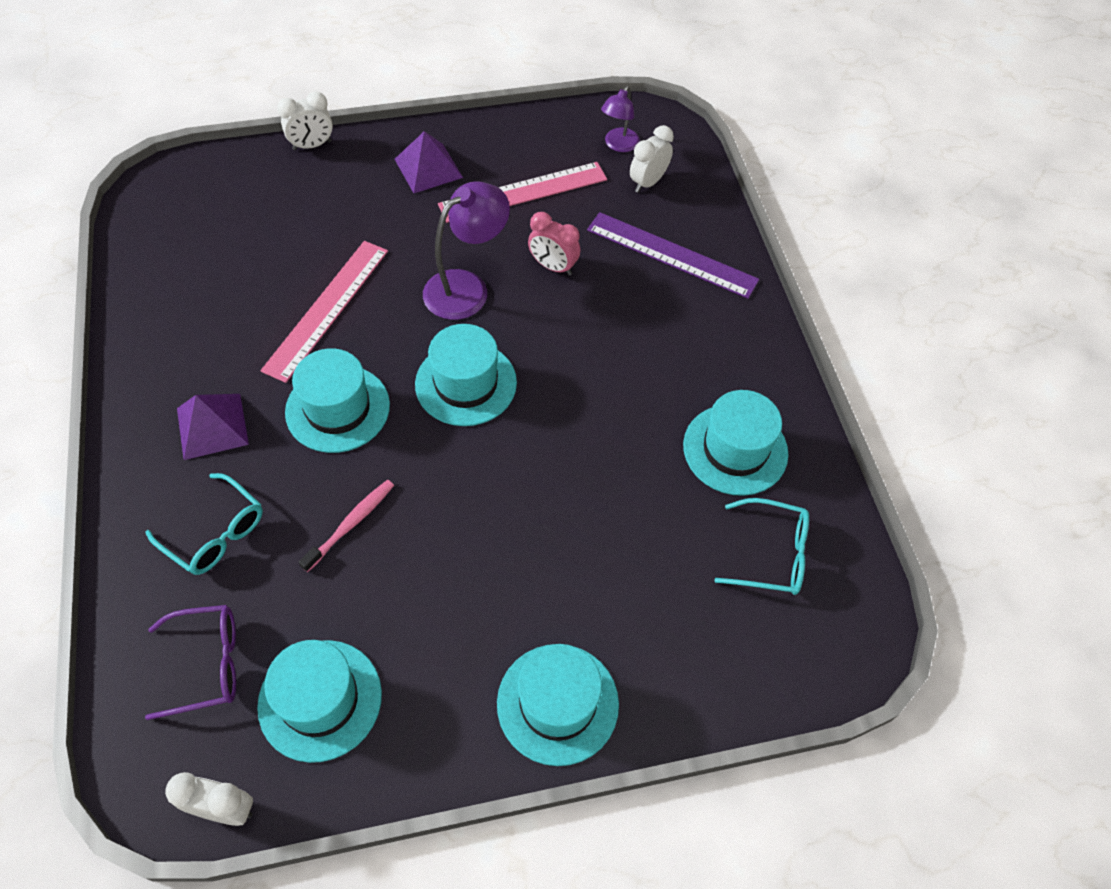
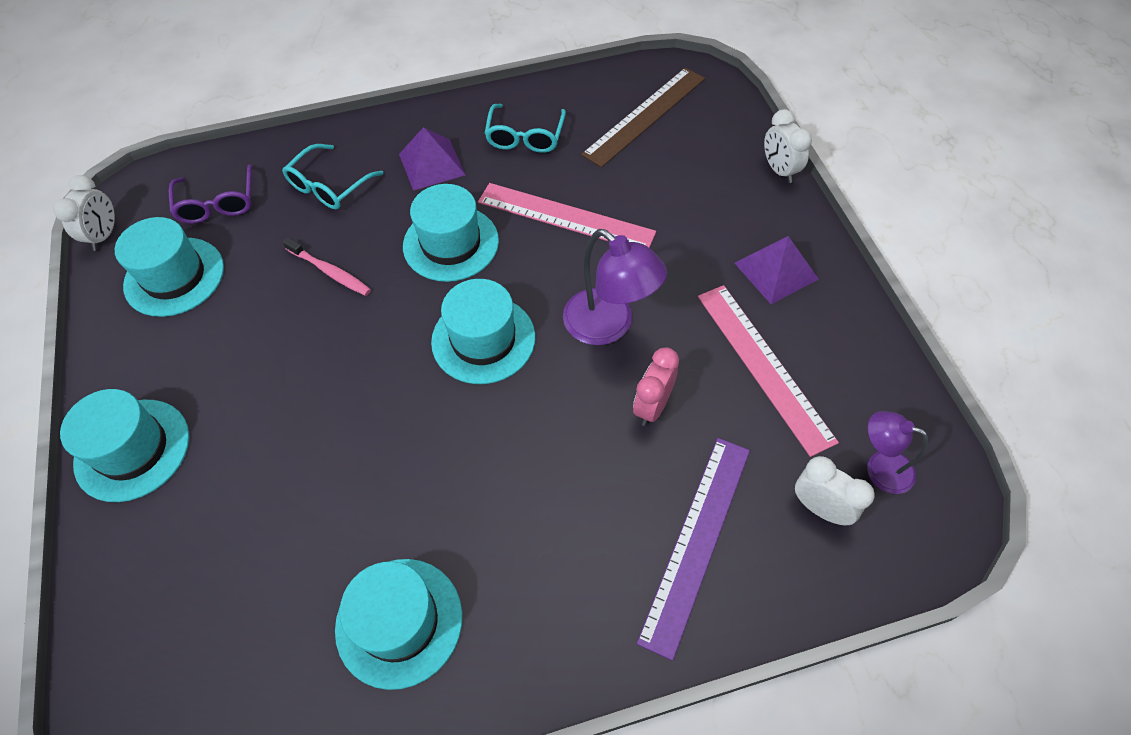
camera: 90 degrees right, 0 degrees up
turquoise glasses [714,498,809,595] -> turquoise glasses moved to [484,104,566,153]
none -> brown ruler [581,68,705,168]

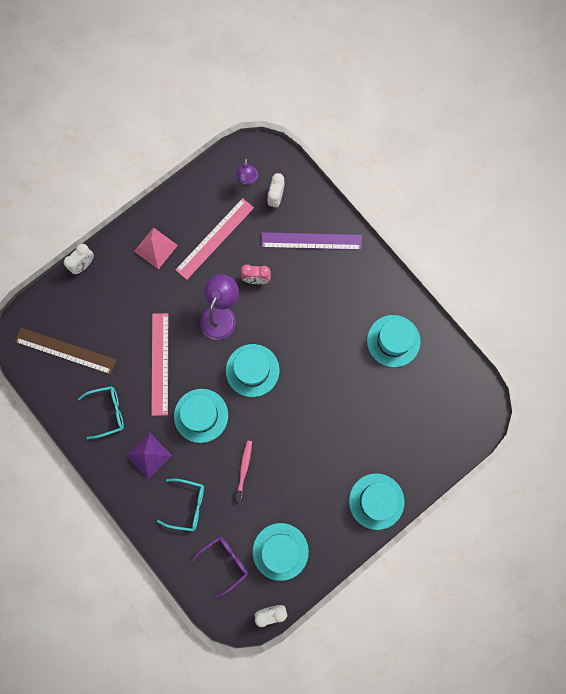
camera: 115 degrees left, 20 degrees up
purple pyramid [735,236,819,304] -> pink pyramid [134,227,178,269]

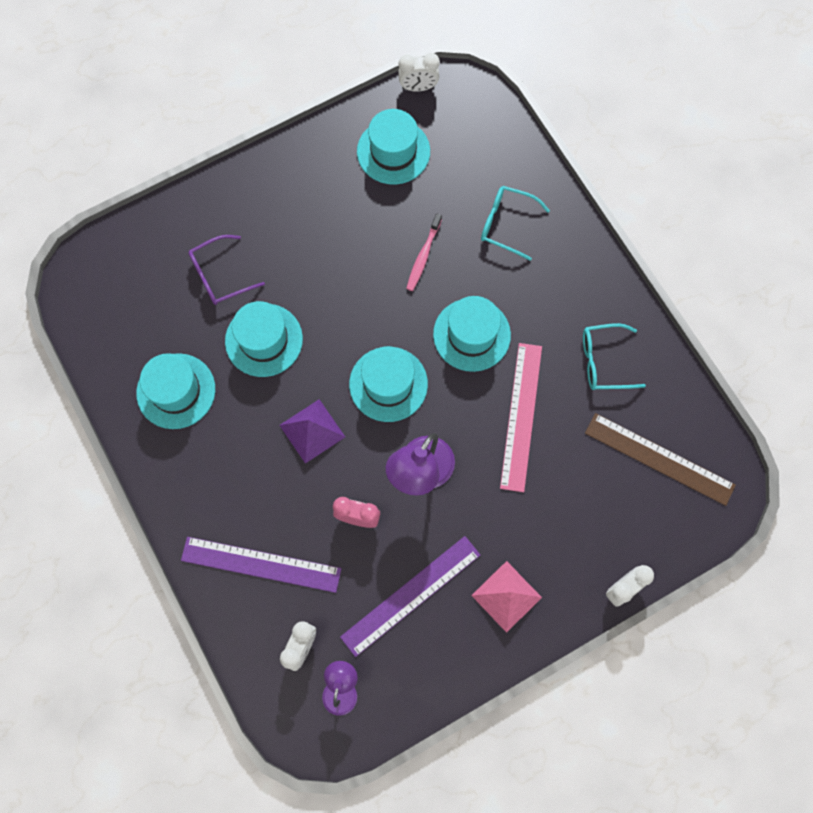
camera: 170 degrees left, 5 degrees down
purple pyramid [126,433,172,479] -> purple pyramid moved to [279,399,345,464]
pink ruler [175,198,254,280] -> purple ruler [340,536,480,657]
purple glasses [190,537,248,598] -> purple glasses moved to [188,235,265,305]
turquoise hat [349,473,404,530] -> turquoise hat moved to [225,301,303,377]

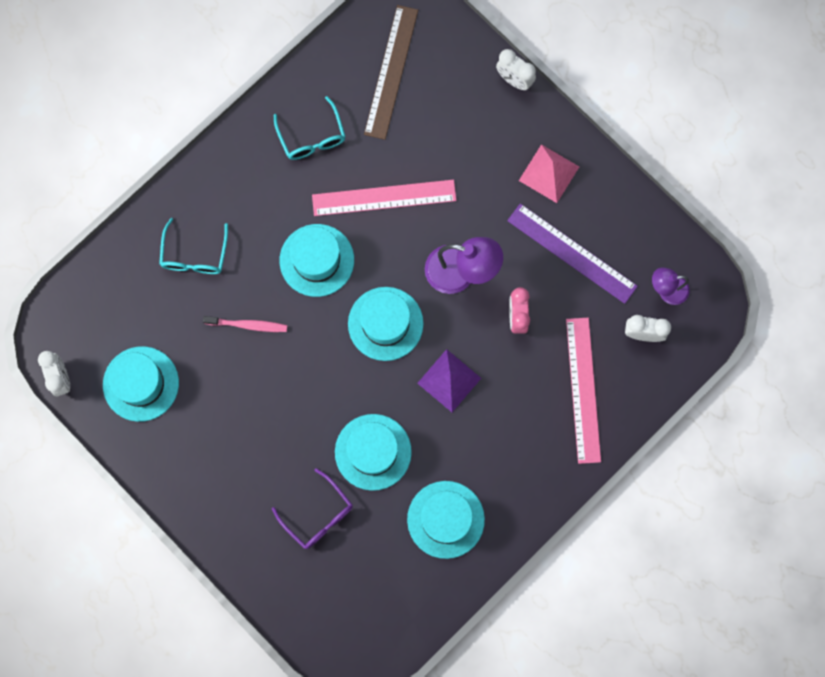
camera: 105 degrees left, 5 degrees up
purple ruler [181,537,341,593] -> pink ruler [566,318,601,464]

